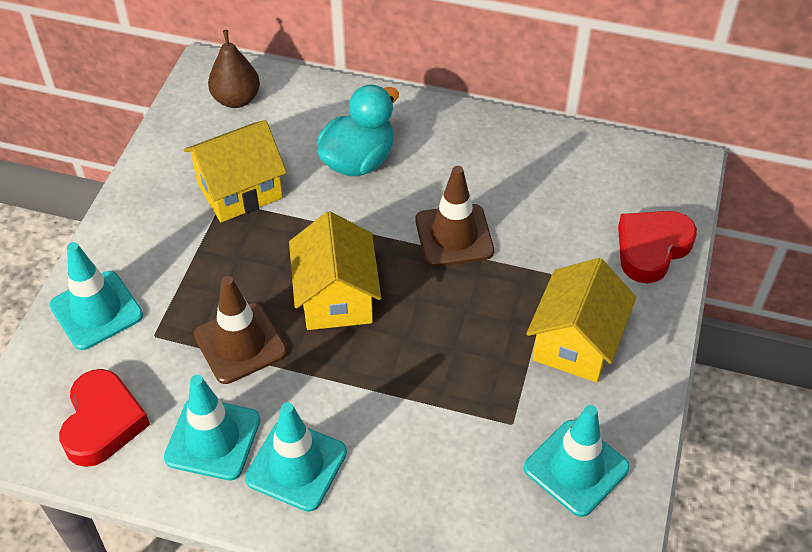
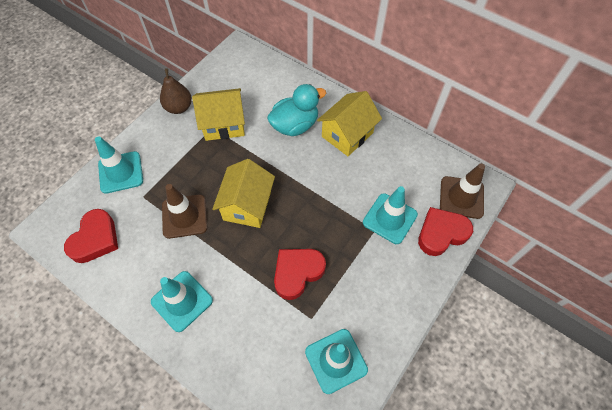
camera: 20 degrees right, 10 degrees up
turquoise traffic cone [164,375,260,480] -> turquoise traffic cone moved to [363,186,418,244]
brown pear [208,30,260,108] -> brown pear moved to [160,68,192,114]
brown traffic cone [415,166,494,267] -> brown traffic cone moved to [440,163,485,219]
yellow house [526,258,636,382] -> yellow house moved to [317,91,382,156]
none -> red heart [274,249,326,300]

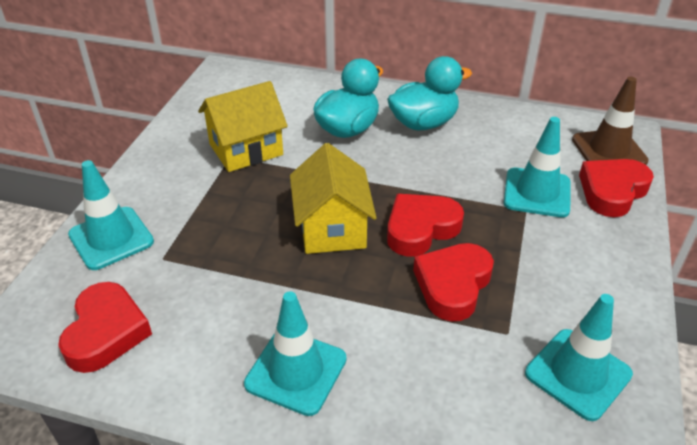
camera: 20 degrees left, 20 degrees down
brown pear [160,68,192,114] -> none
brown traffic cone [162,184,208,239] -> none
yellow house [317,91,382,156] -> turquoise duck [387,56,472,130]
none -> red heart [387,194,464,256]

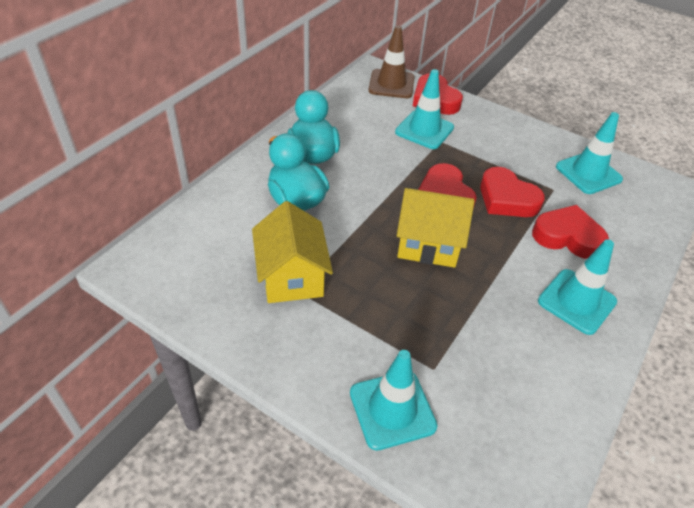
camera: 75 degrees left, 5 degrees up
red heart [58,282,152,373] -> red heart moved to [532,205,609,259]

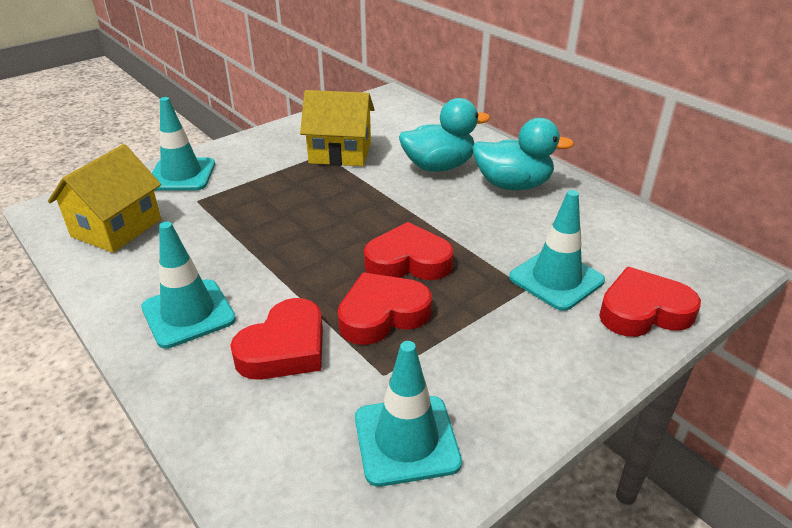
camera: 110 degrees right, 10 degrees down
brown traffic cone [368,25,415,98] -> none
yellow house [397,188,475,268] -> yellow house moved to [48,144,161,253]

